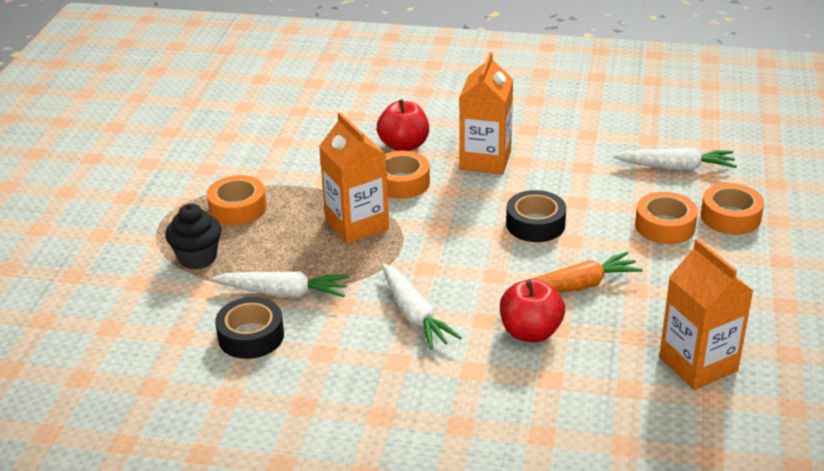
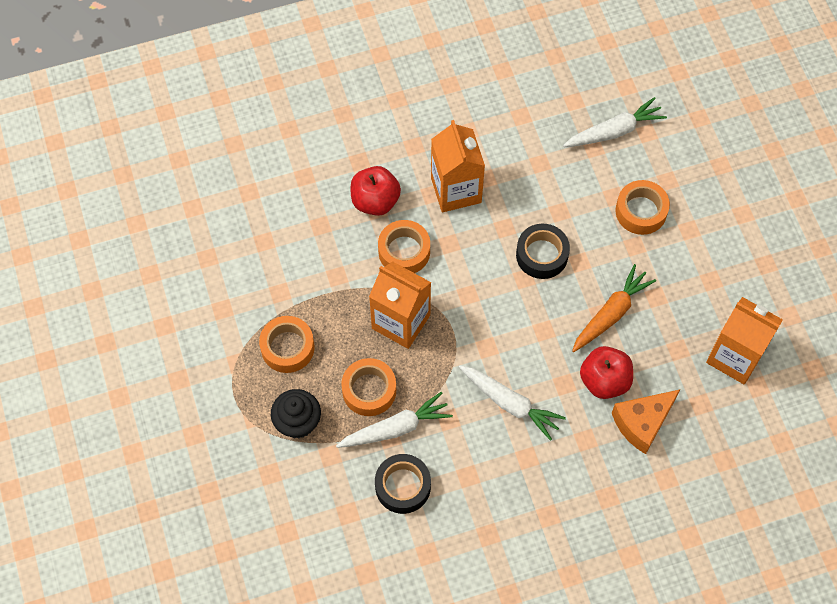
camera: 30 degrees left, 30 degrees up
orange tape [701,183,764,235] -> orange tape moved to [341,358,396,416]
none -> orange cheese [612,390,680,454]

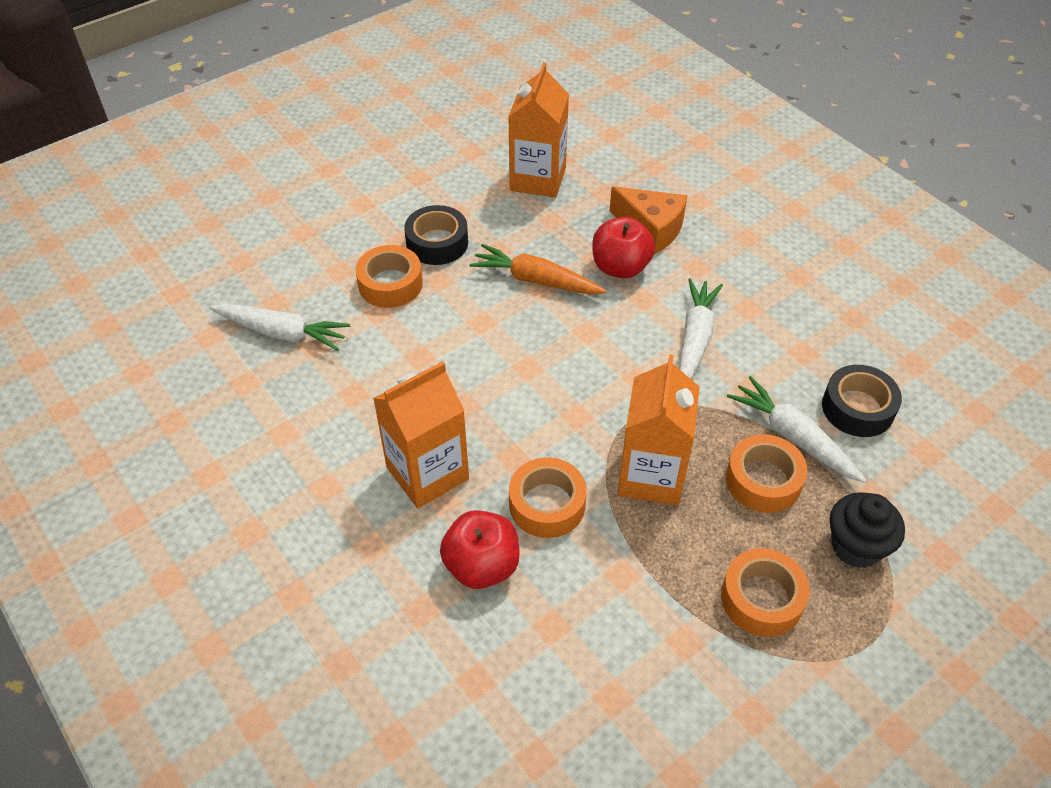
camera: 110 degrees left, 15 degrees down
black tape [516,224,570,279] -> black tape moved to [404,205,468,265]
white carrot [563,97,667,147] -> white carrot turned 150 degrees clockwise [209,304,350,351]

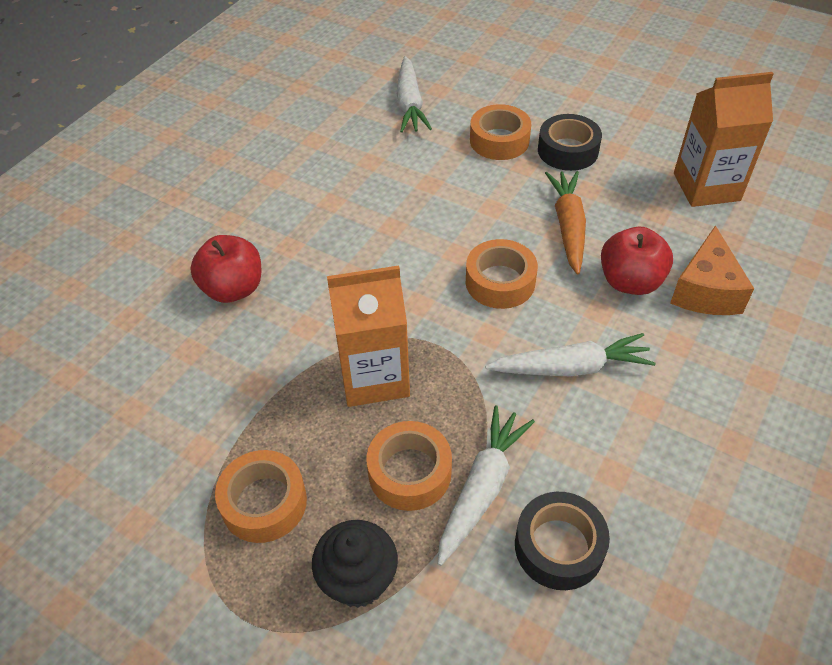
camera: 70 degrees right, 0 degrees up
orange carton [373,361,469,508] -> none
orange tape [509,457,587,538] -> orange tape moved to [466,239,538,309]

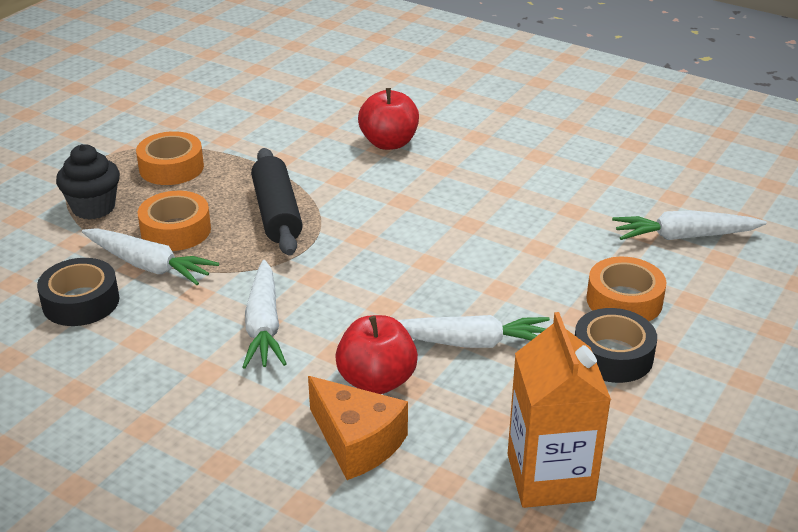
camera: 90 degrees right, 15 degrees down
orange carton [327,265,410,407] -> black rolling pin [251,148,303,256]
orange tape [466,239,538,309] -> none
orange carrot [545,171,586,275] -> white carrot [397,315,550,348]
orange cheese [670,225,754,315] -> orange cheese turned 150 degrees counterclockwise [308,376,408,480]

